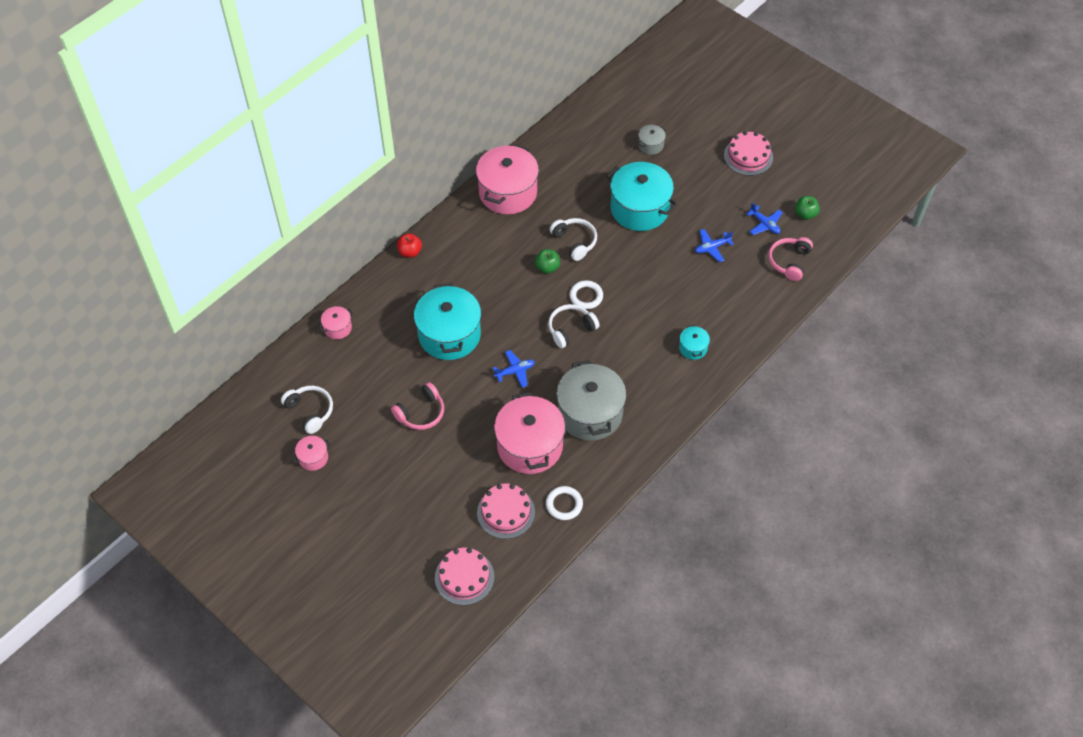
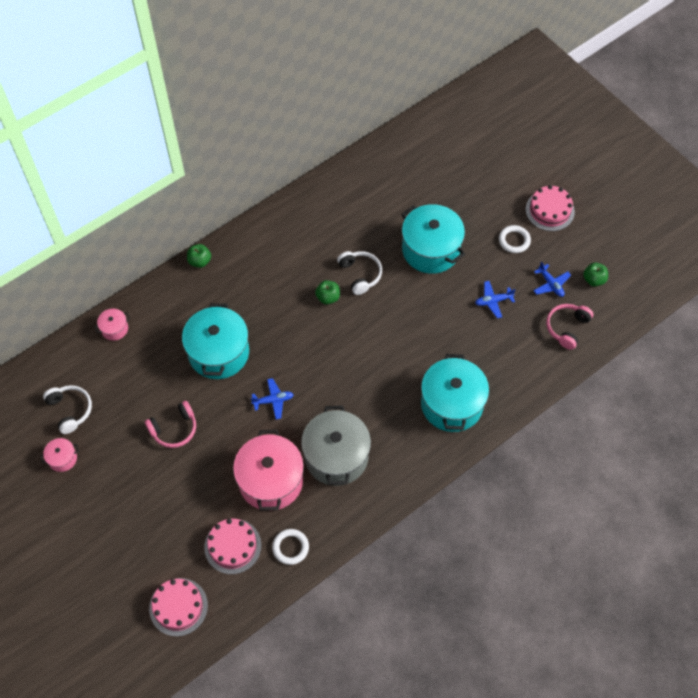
camera: 10 degrees right, 5 degrees up
red apple [397,233,422,258] -> green apple [187,244,211,268]
pink pot [476,144,539,214] -> none
white headphones [548,304,600,348] -> none
white ring [569,280,603,309] -> white ring moved to [499,225,531,253]
grey pot [637,125,666,155] -> none
turquoise pot [679,325,710,360] -> turquoise pot [421,354,489,432], size x2.22

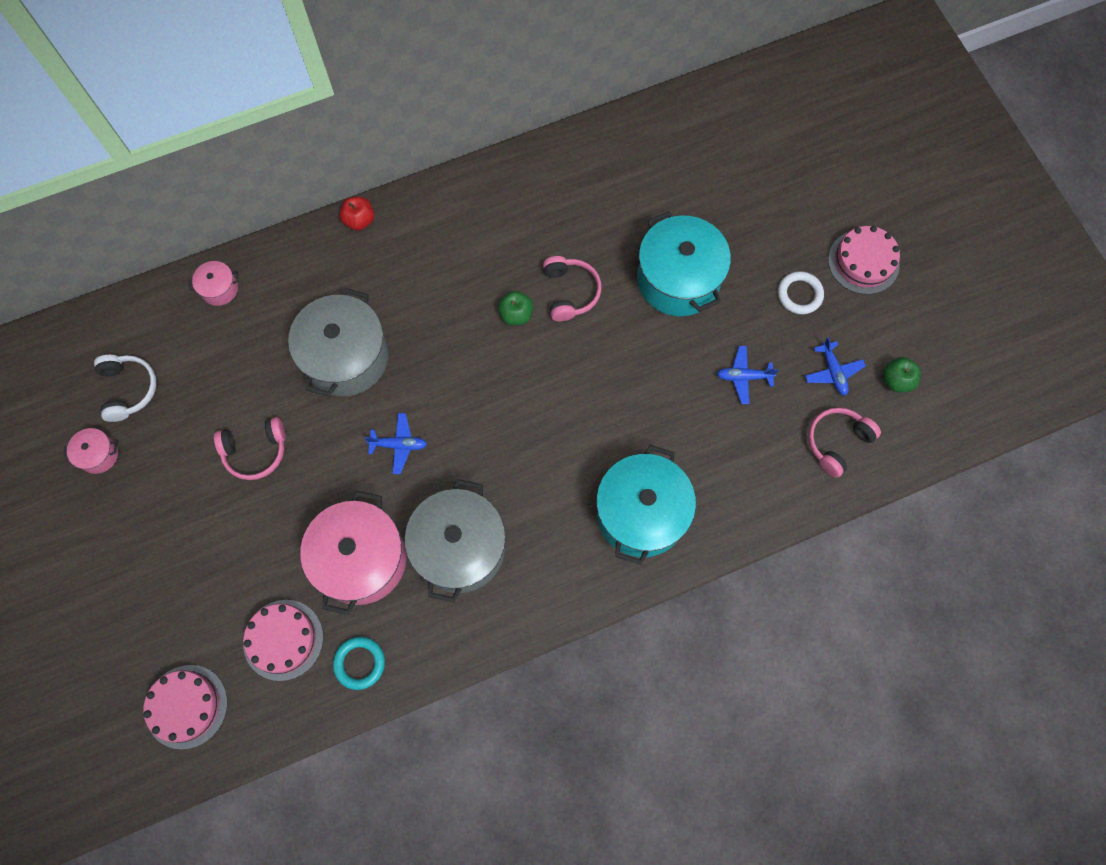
camera: 15 degrees right, 10 degrees up
turquoise pot [182,303,249,379] -> grey pot [288,288,388,397]
green apple [187,244,211,268] -> red apple [339,197,374,231]
white ring [272,529,309,565] -> turquoise ring [333,637,385,690]
white headphones [337,251,382,295] -> pink headphones [543,256,602,321]

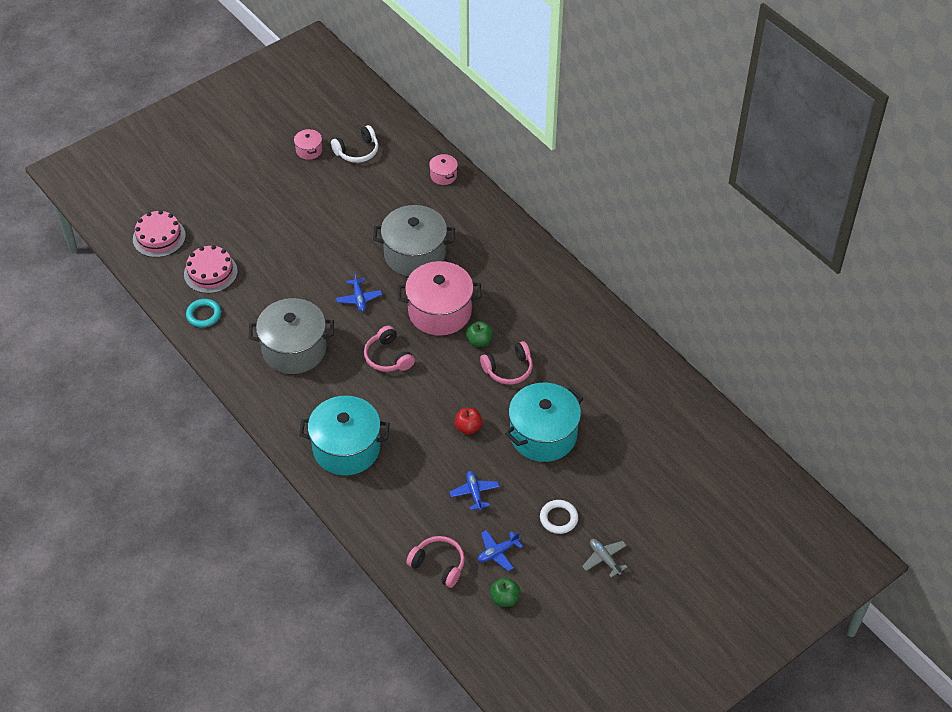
camera: 75 degrees right, 20 degrees down
pink headphones [214,417,286,480] -> pink headphones moved to [364,325,415,372]
pink pot [300,491,406,615] -> pink pot moved to [398,261,482,336]
red apple [339,197,374,231] -> red apple moved to [454,408,482,435]
pink cake [828,226,900,294] -> grey plane [582,539,627,578]

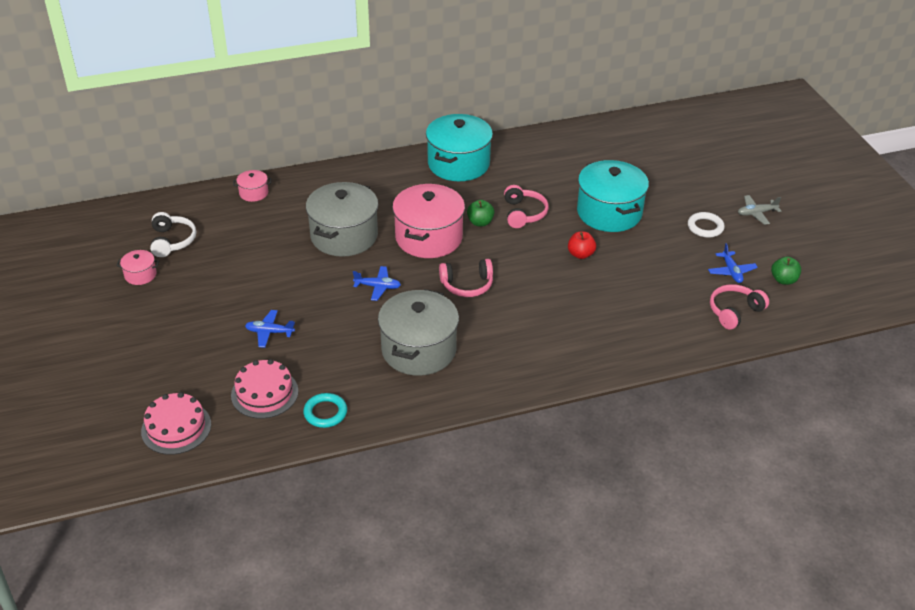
camera: 70 degrees left, 10 degrees down
turquoise pot [299,396,390,476] -> turquoise pot moved to [426,114,493,181]
blue plane [450,471,499,511] -> blue plane moved to [245,310,295,348]

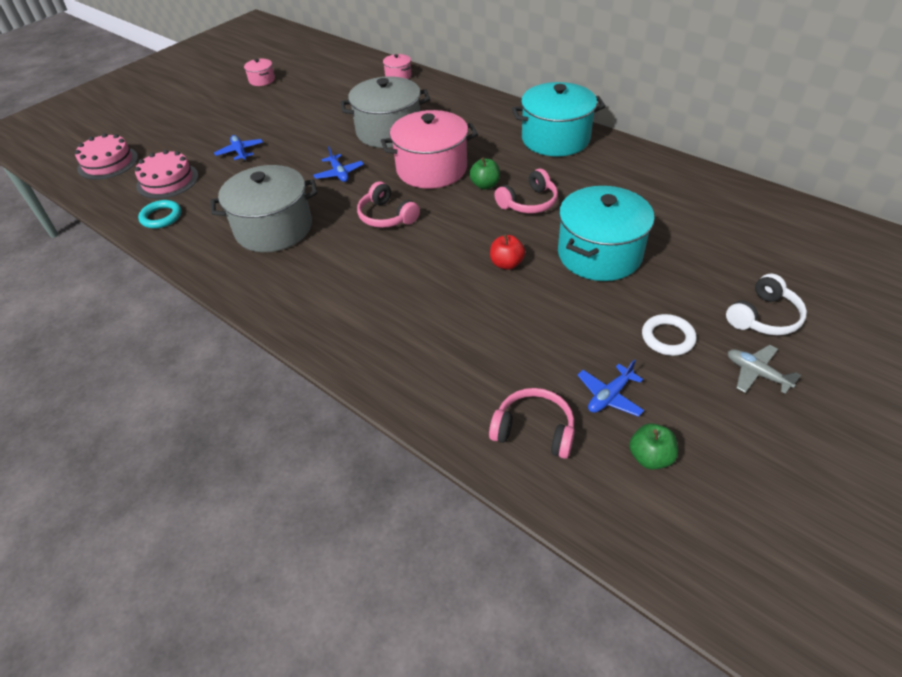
camera: 60 degrees right, 5 degrees up
white headphones [150,212,196,257] -> white headphones moved to [726,273,807,336]

